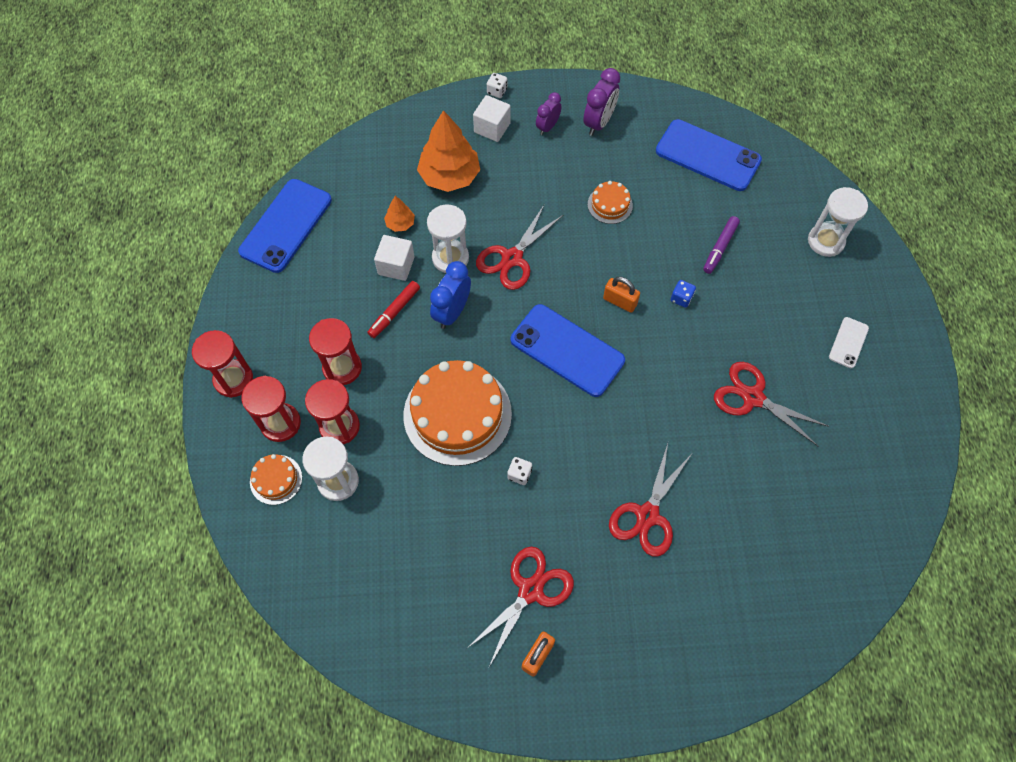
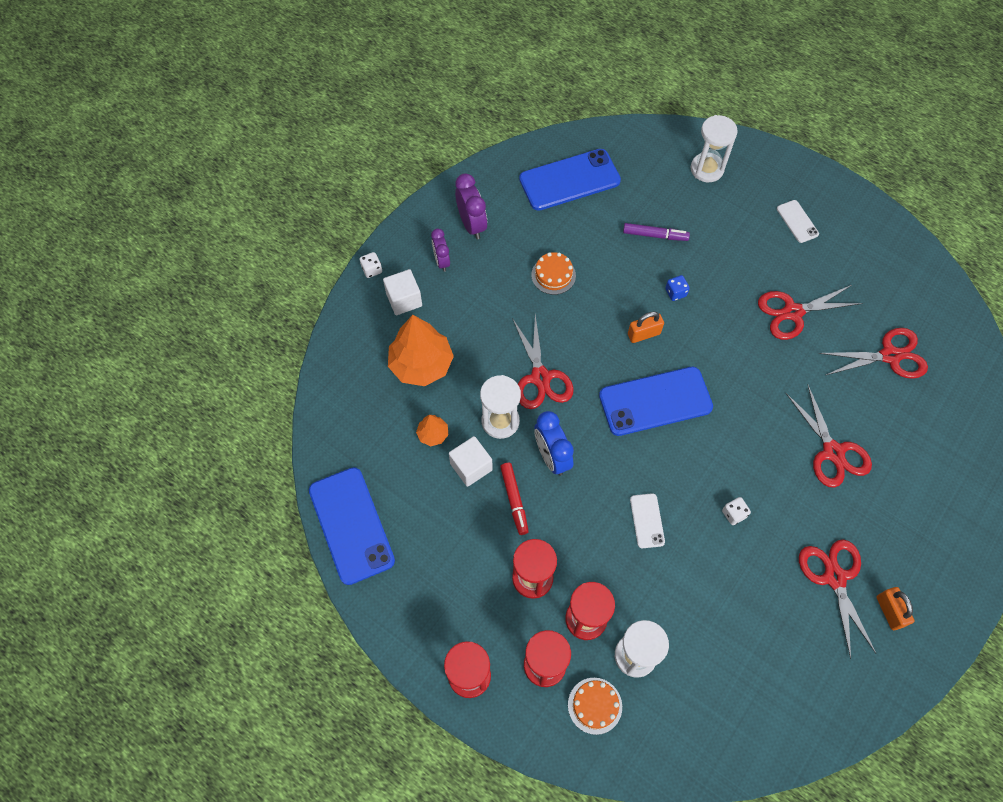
camera: 50 degrees left, 0 degrees up
orange cake [403,360,512,466] -> white phone [630,493,665,548]
purple marker [703,216,740,274] -> purple marker turned 60 degrees counterclockwise [623,223,690,241]
none -> red scissors [819,328,928,379]

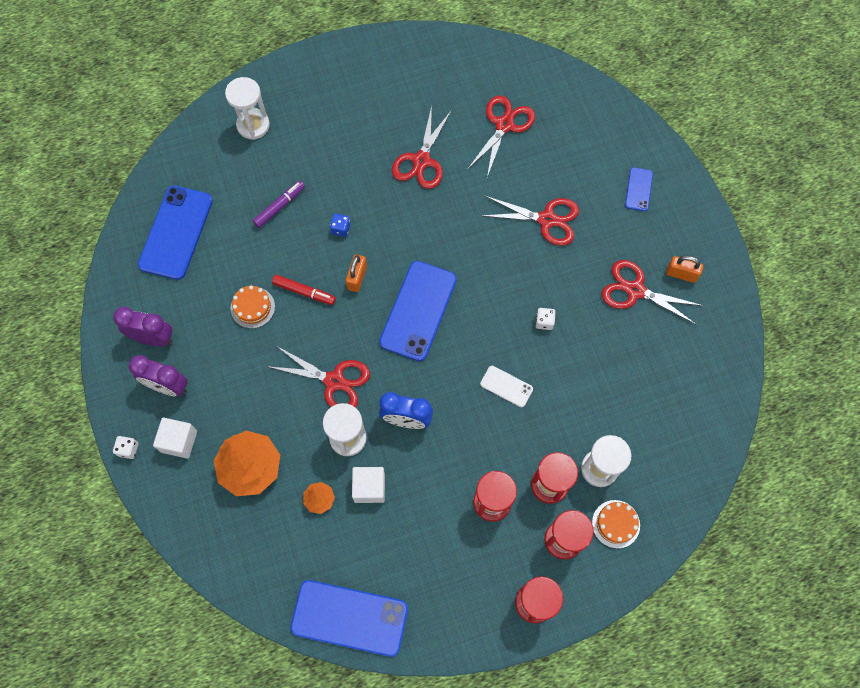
camera: 55 degrees left, 5 degrees up
purple clock [431,228,450,272] -> purple clock [129,355,188,397], size x1.52
red marker [500,463,529,535] -> red marker moved to [272,275,336,305]
white phone [777,200,819,243] -> none
none -> blue phone [625,167,653,211]

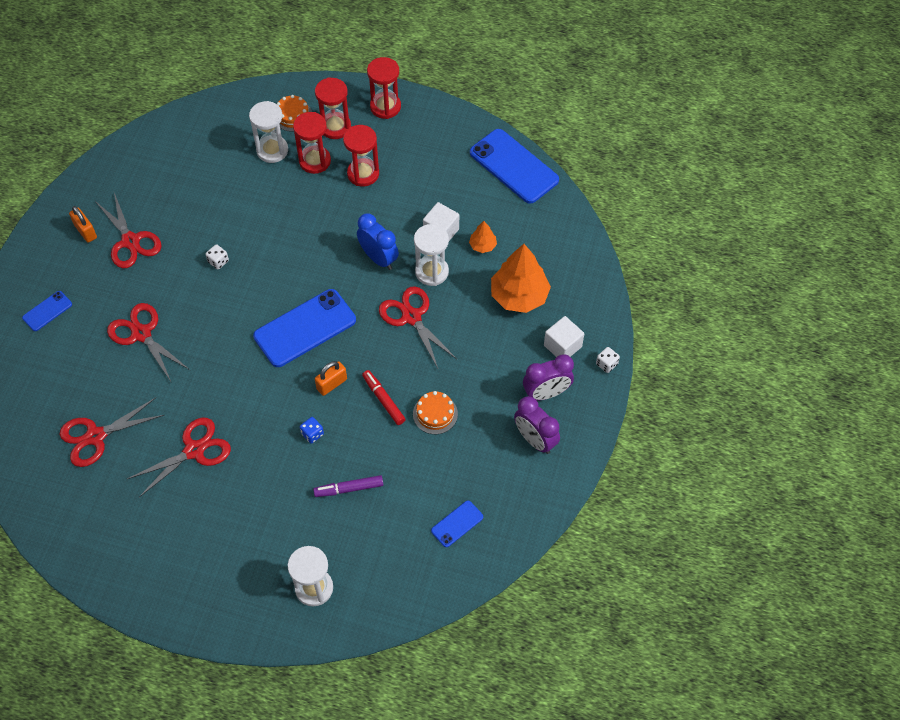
camera: 145 degrees left, 10 degrees down
purple clock [129,355,188,397] -> purple clock turned 105 degrees clockwise [523,354,574,400]
blue phone [138,185,213,280] -> blue phone [431,500,483,547], size x0.49
white phone [480,366,533,407] -> none

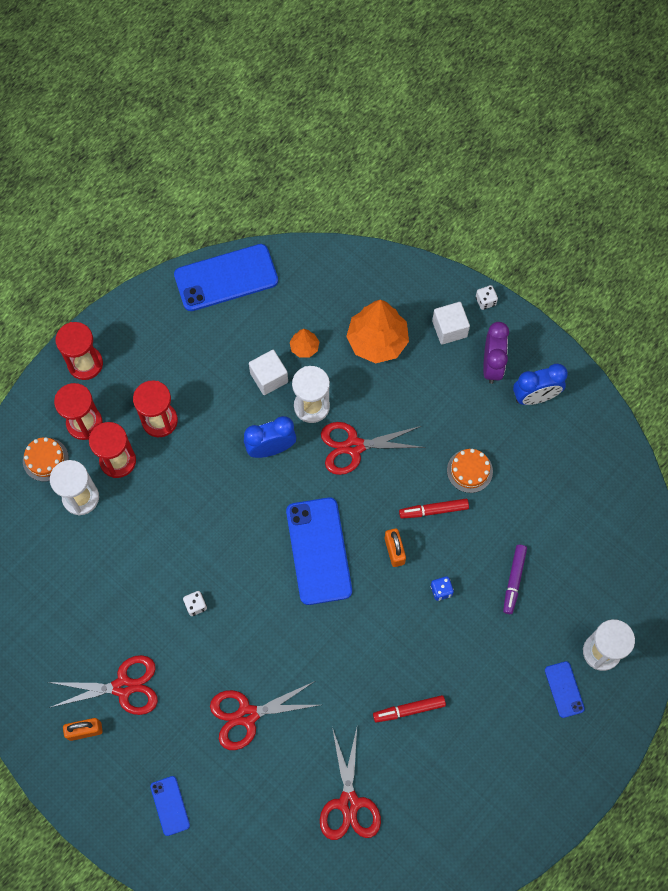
camera: 65 degrees left, 10 degrees up
red scissors [127,418,231,497] -> red marker [373,695,446,722]
blue phone [431,500,483,547] -> blue phone moved to [545,661,585,718]
purple clock [514,396,560,454] -> blue clock [513,363,568,405]

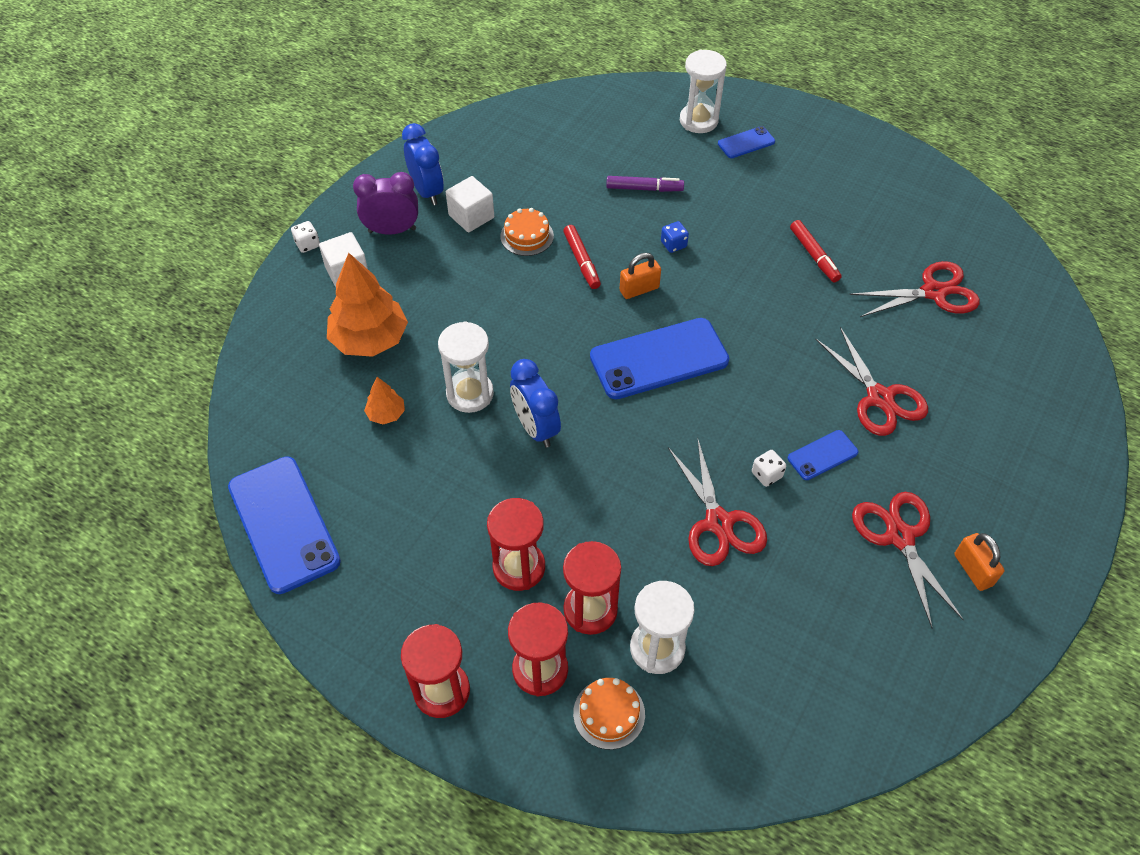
camera: 100 degrees left, 15 degrees down
blue phone [150,776,190,836] -> blue phone moved to [788,430,858,480]
white cube [249,350,288,395] -> white cube moved to [446,176,494,233]
red scissors [321,422,426,475] -> red scissors moved to [668,438,767,566]

